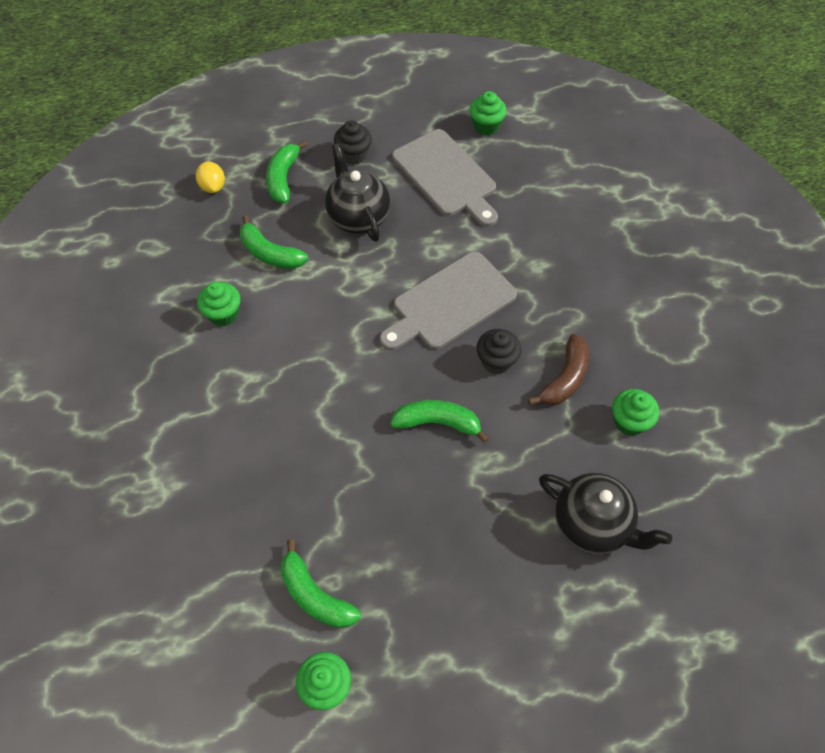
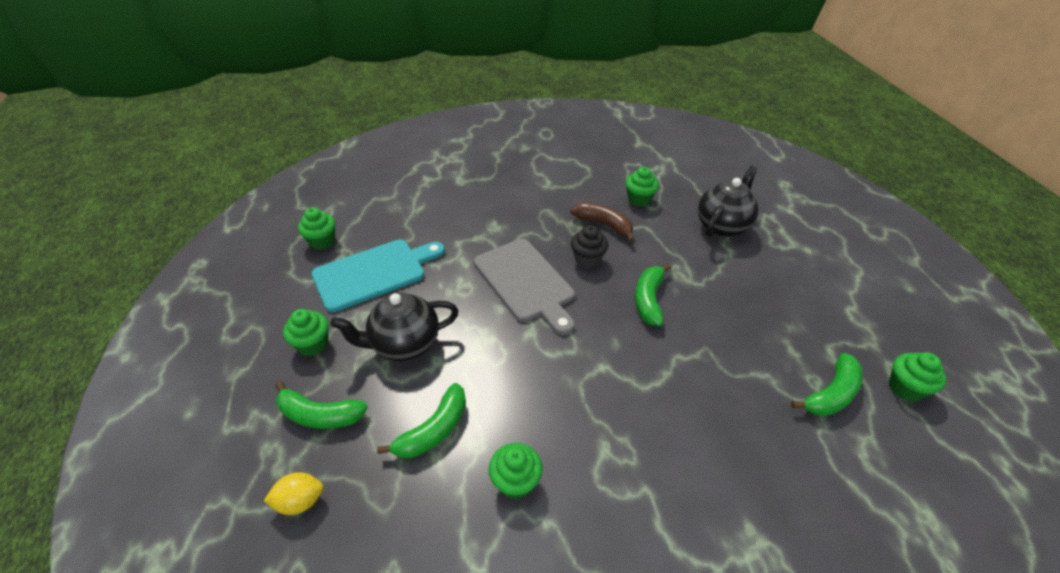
camera: 85 degrees left, 15 degrees down
black cupcake [334,120,372,165] -> green cupcake [283,309,329,356]
grey cutting board [392,129,498,227] -> turquoise cutting board [311,240,445,312]

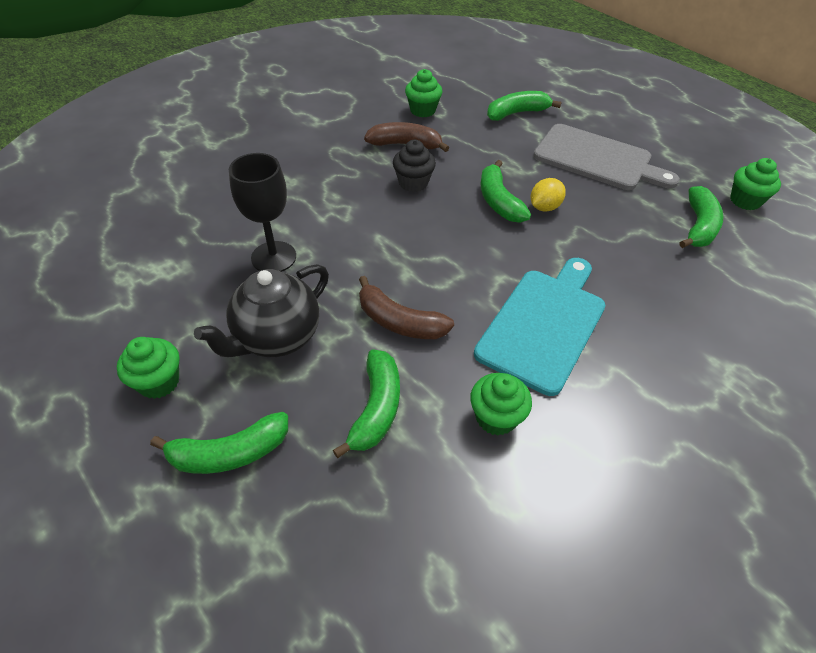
camera: 30 degrees left, 5 degrees up
yellow lemon [264,472,324,515] -> yellow lemon moved to [531,178,566,212]
green cupcake [298,208,336,250] -> none
turquoise cutting board [311,240,445,312] -> turquoise cutting board moved to [474,258,605,396]
grey cutting board [474,239,575,335] -> grey cutting board moved to [533,124,680,190]
black teapot [698,166,758,237] -> green banana [487,91,562,121]
none -> black goblet [229,153,296,272]
none -> brown banana [359,276,454,339]

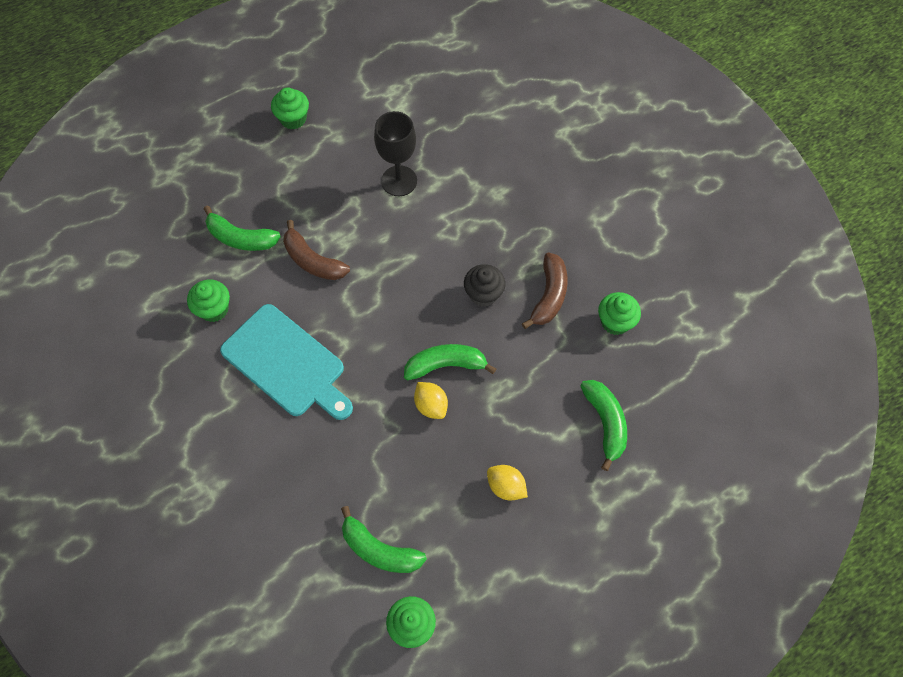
camera: 100 degrees right, 15 degrees up
green banana [150,412,288,474] -> none
black teapot [194,264,329,357] -> none
brown banana [359,276,454,339] -> brown banana turned 90 degrees counterclockwise [283,220,350,280]
grey cutting board [533,124,680,190] -> yellow lemon [487,465,528,500]

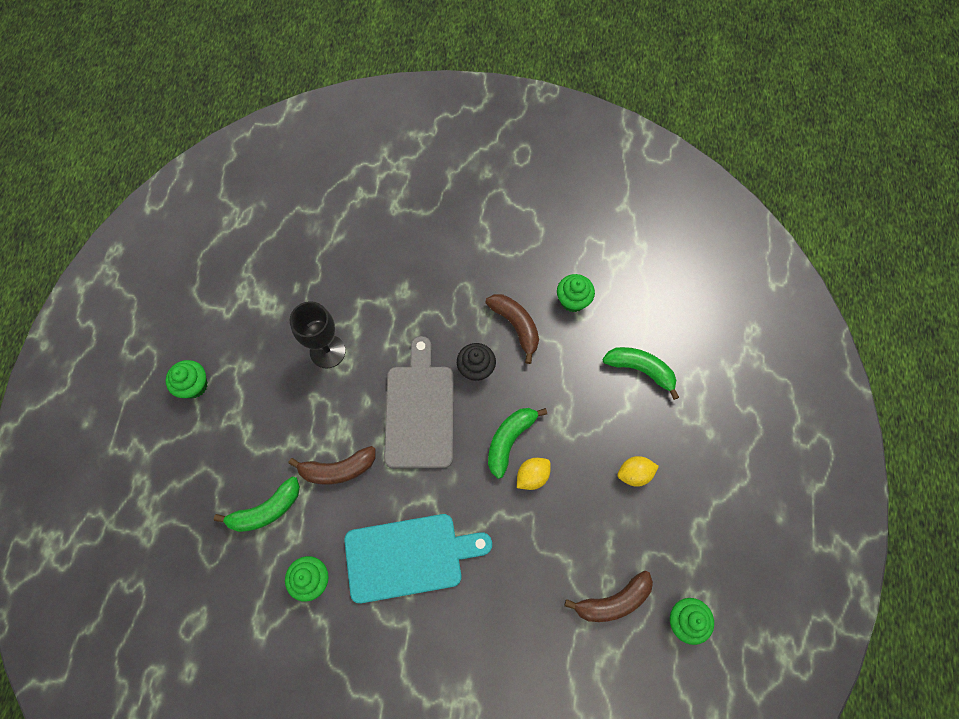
camera: 50 degrees left, 5 degrees up
green banana [341,506,427,573] -> brown banana [564,571,653,622]
yellow lemon [414,382,448,419] -> yellow lemon turned 45 degrees counterclockwise [517,458,551,490]
none -> grey cutting board [384,336,453,469]

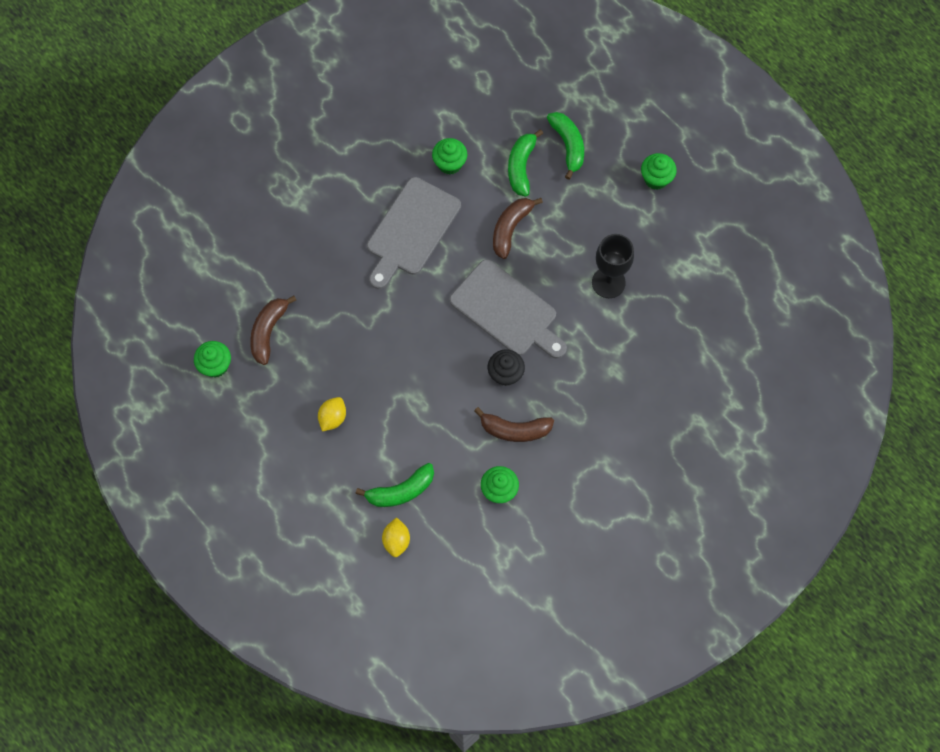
camera: 130 degrees right, 0 degrees up
turquoise cutting board [344,514,492,603] -> grey cutting board [367,177,461,289]
green banana [488,408,547,479] -> green banana moved to [547,112,584,180]
yellow lemon [517,458,551,490] -> yellow lemon moved to [382,517,410,557]

